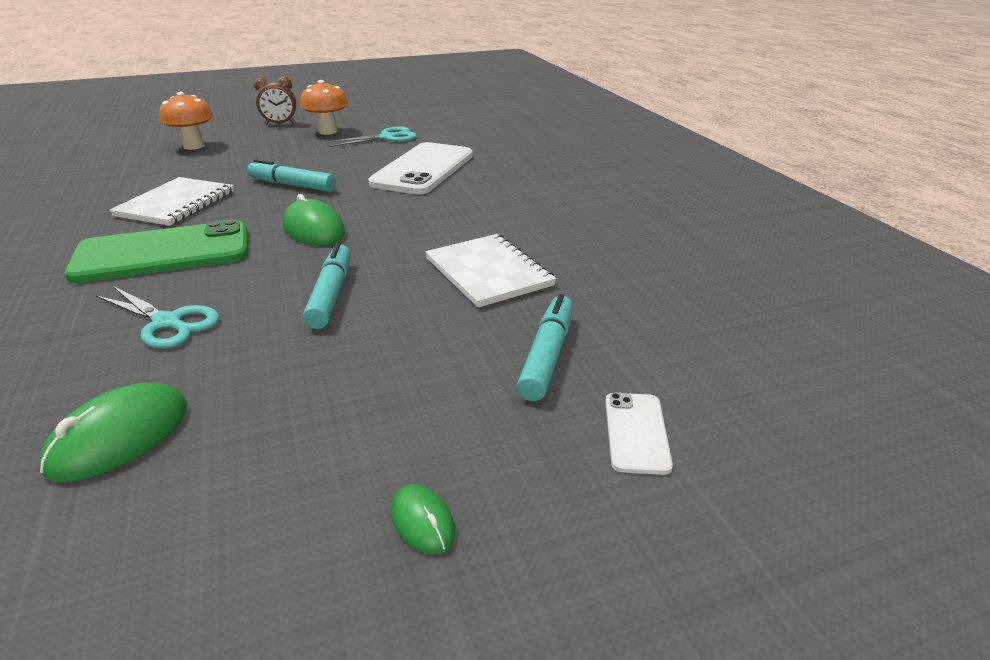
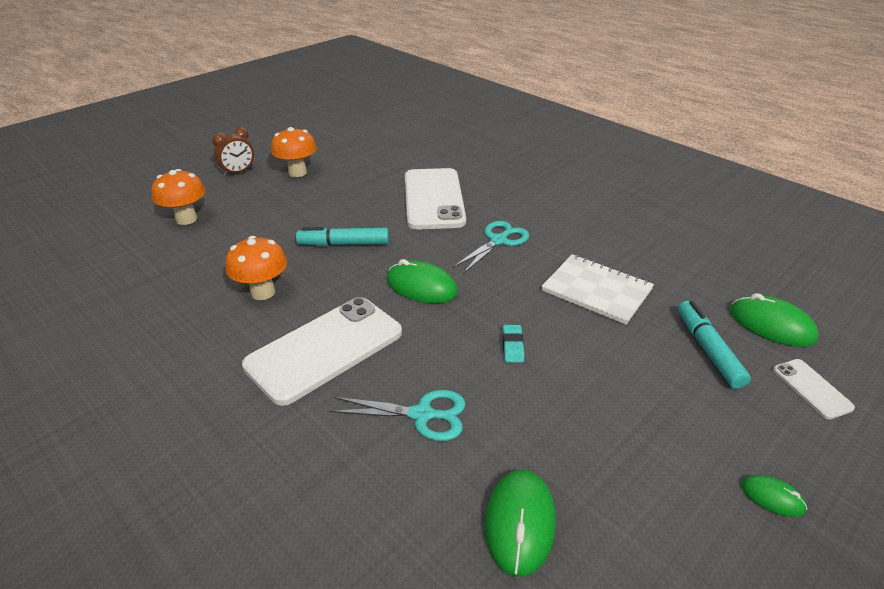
camera: 25 degrees left, 5 degrees up
green phone [64,219,248,283] -> white phone [242,297,402,406]
white notebook [110,177,234,226] -> orange mushroom [225,236,287,300]
turquoise marker [303,243,351,329] -> turquoise eraser [503,325,524,363]
turquoise scissors [326,127,417,147] -> turquoise scissors moved to [453,221,529,273]
none -> green mouse [730,293,819,347]

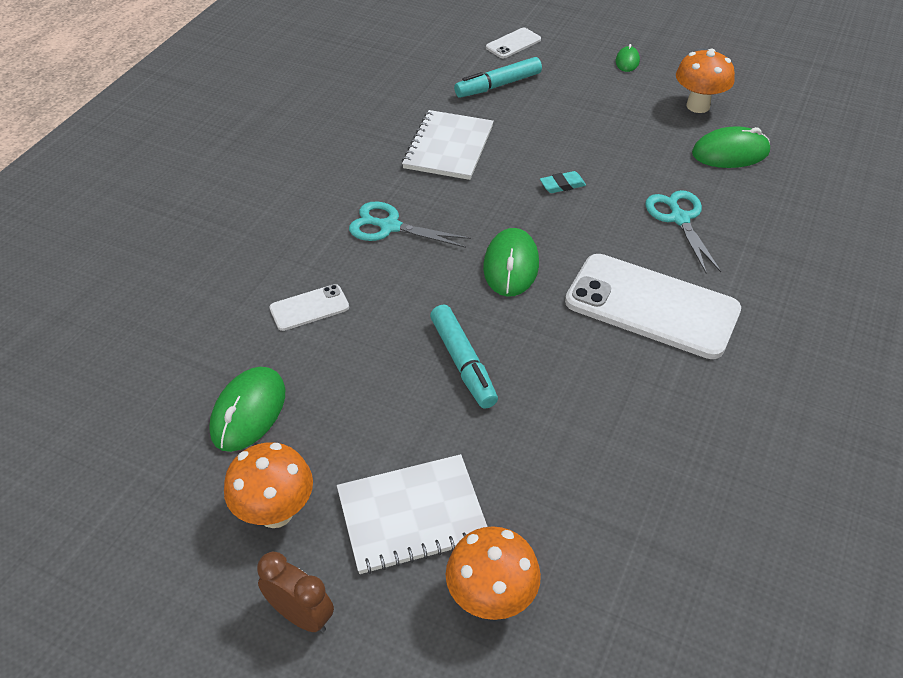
camera: 110 degrees left, 10 degrees up
orange mushroom [225,236,287,300] -> orange mushroom moved to [676,49,735,113]
white phone [405,168,466,230] -> white phone [270,284,349,331], size x0.46
green mouse [730,293,819,347] -> green mouse moved to [209,367,285,452]
none -> white notebook [337,454,487,574]

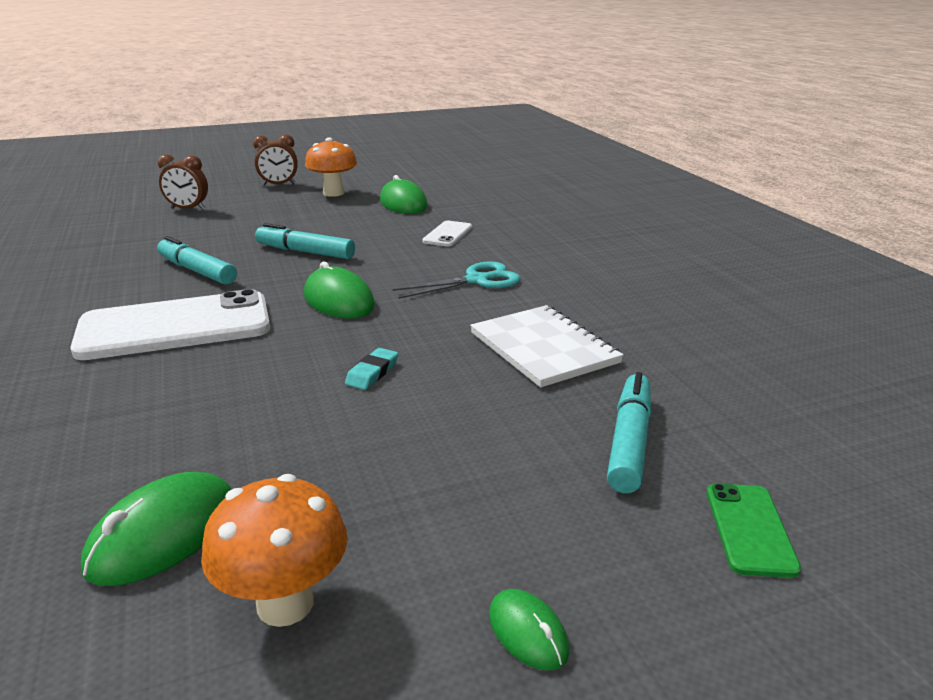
camera: 135 degrees right, 20 degrees down
white notebook [337,454,487,574] -> none
orange mushroom [446,526,541,620] -> brown clock [158,154,208,210]
white phone [486,28,541,58] -> green phone [707,483,801,578]
turquoise scissors [645,190,721,273] -> none
none -> turquoise marker [157,236,237,285]

